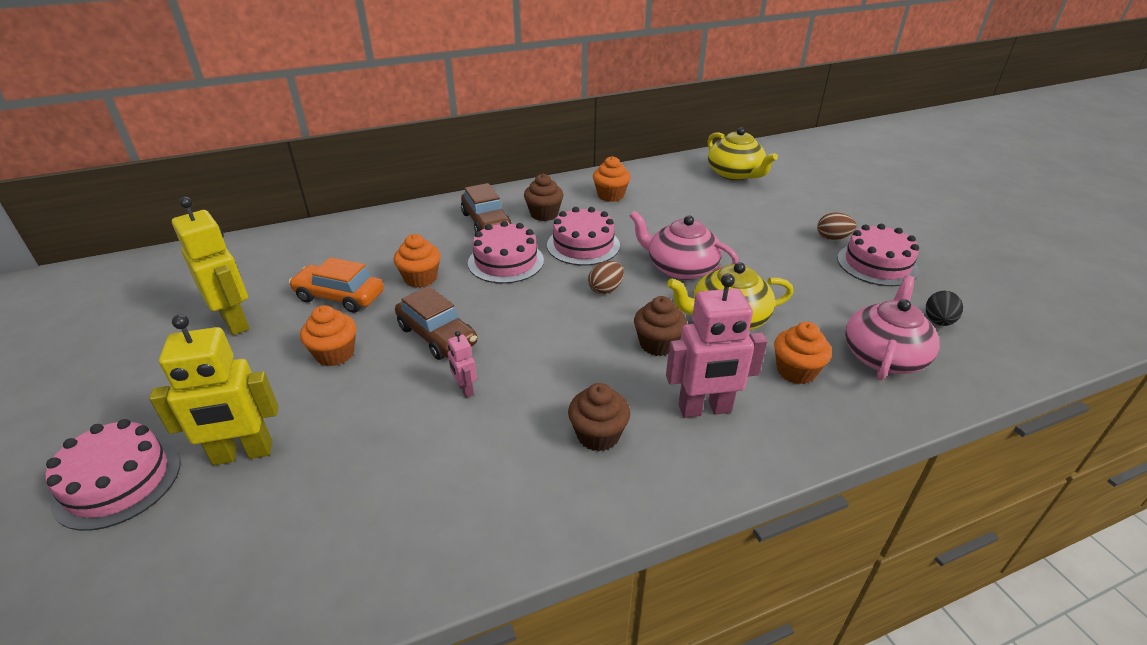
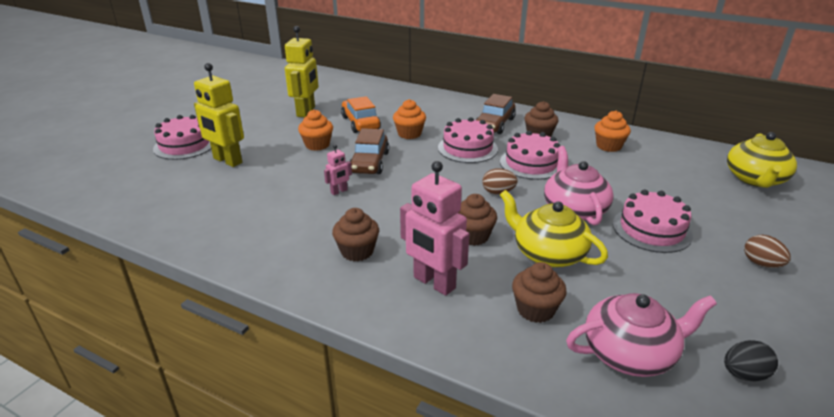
camera: 50 degrees right, 5 degrees down
pink robot [448,331,477,398] -> pink robot turned 150 degrees counterclockwise [324,145,352,195]
orange cupcake [774,322,832,384] -> brown cupcake [512,262,567,323]
pink cake [837,224,919,286] -> pink cake moved to [613,189,693,253]

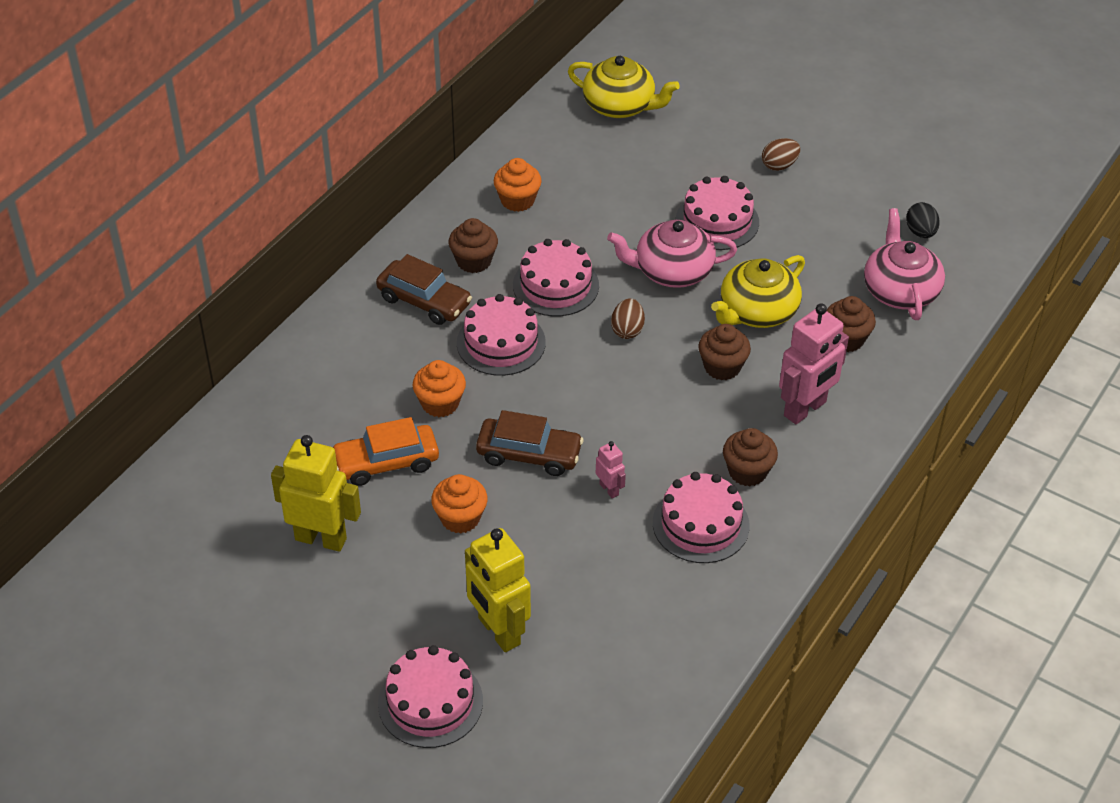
camera: 85 degrees left, 15 degrees up
yellow robot [194,63,244,167] -> yellow robot turned 105 degrees clockwise [465,528,531,652]
none -> pink cake [653,472,750,563]

